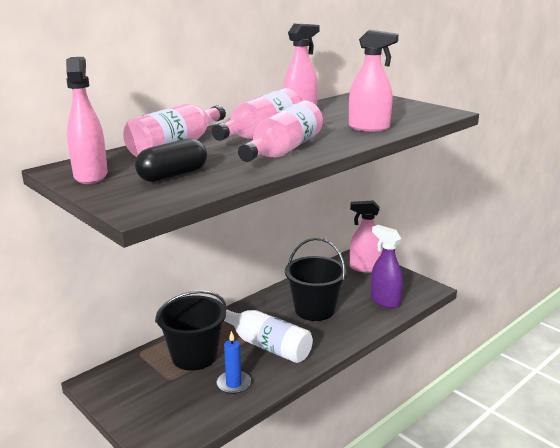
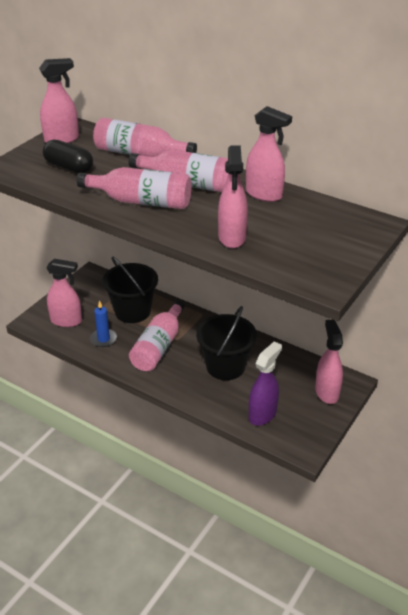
camera: 75 degrees right, 15 degrees up
white bottle [224,309,313,363] -> pink bottle [129,300,185,371]
none -> pink spray bottle [47,259,82,327]

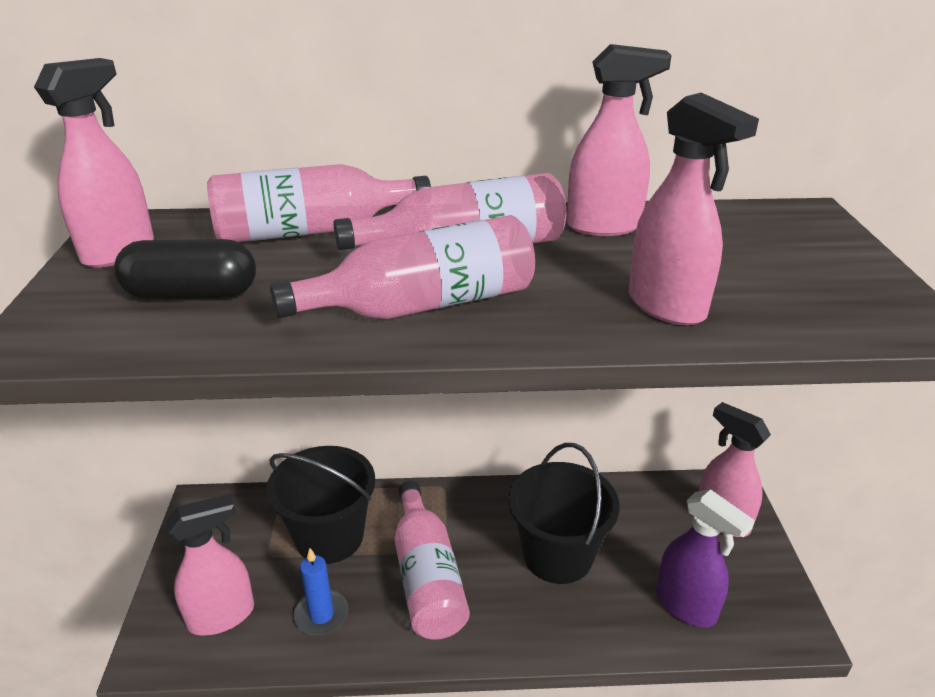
camera: 35 degrees left, 5 degrees down
purple spray bottle [249,341,282,426] -> purple spray bottle turned 135 degrees clockwise [656,489,755,627]

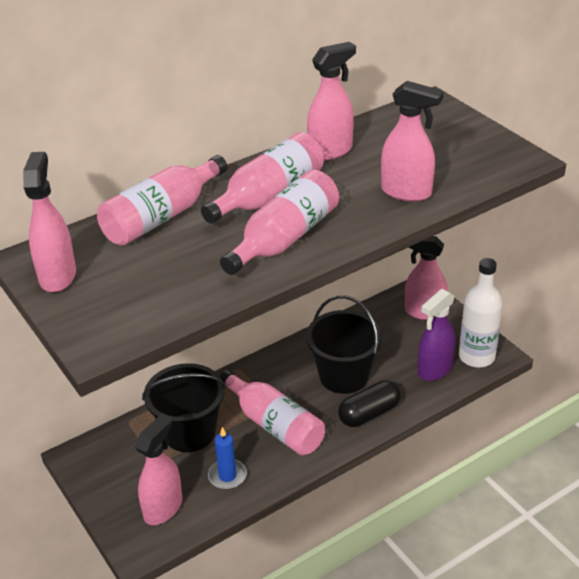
camera: 30 degrees left, 5 degrees up
black capsule [114,239,256,299] -> black capsule moved to [338,380,401,427]
purple spray bottle [656,489,755,627] -> purple spray bottle turned 120 degrees clockwise [418,289,455,381]
none -> white bottle [459,258,503,368]

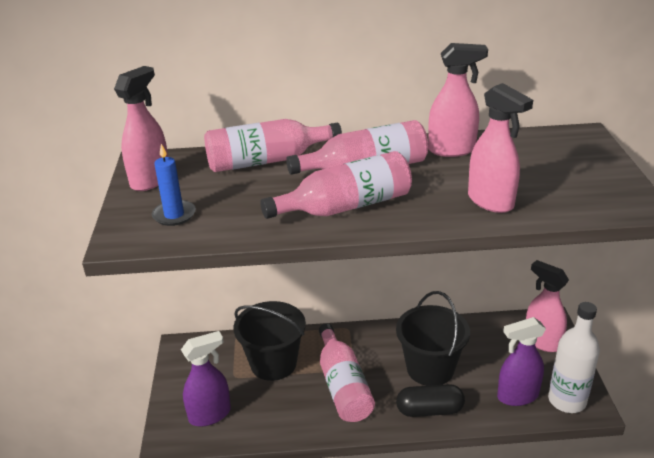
camera: 30 degrees right, 5 degrees down
pink spray bottle [135,413,182,525] -> purple spray bottle [181,331,231,426]
blue candle [208,427,247,489] -> blue candle moved to [152,144,196,226]

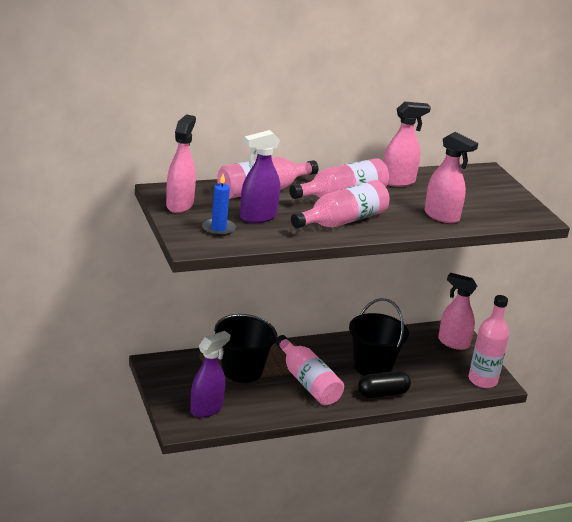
camera: 20 degrees left, 5 degrees down
purple spray bottle [497,317,546,406] -> purple spray bottle moved to [240,130,280,223]
white bottle [548,302,600,413] -> pink bottle [469,295,509,388]

